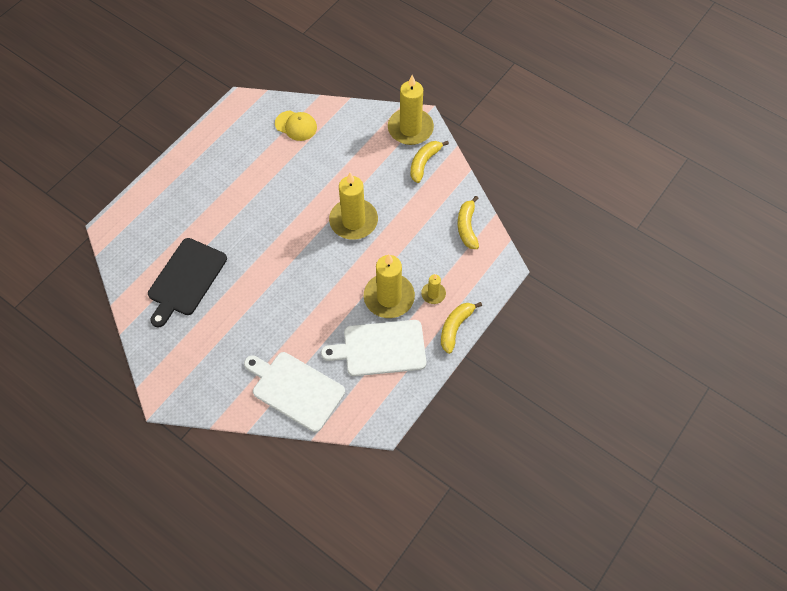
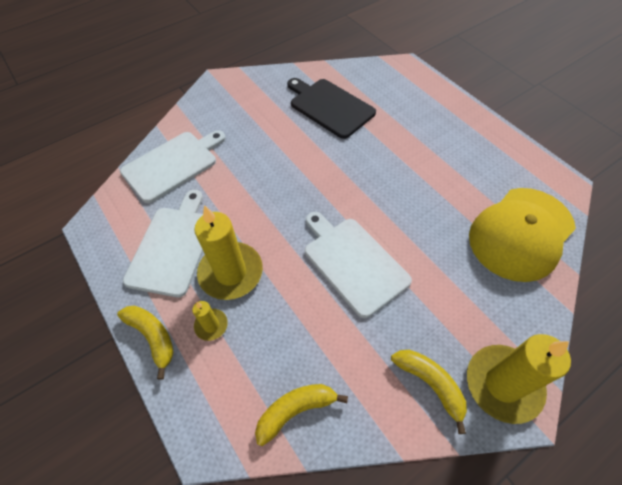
camera: 110 degrees right, 5 degrees down
yellow cap [275,111,317,141] -> yellow cap [469,188,576,282], size x1.98
yellow candle [329,173,378,240] -> white cutting board [305,212,412,318]
yellow banana [458,196,479,249] -> yellow banana turned 45 degrees counterclockwise [255,384,348,446]

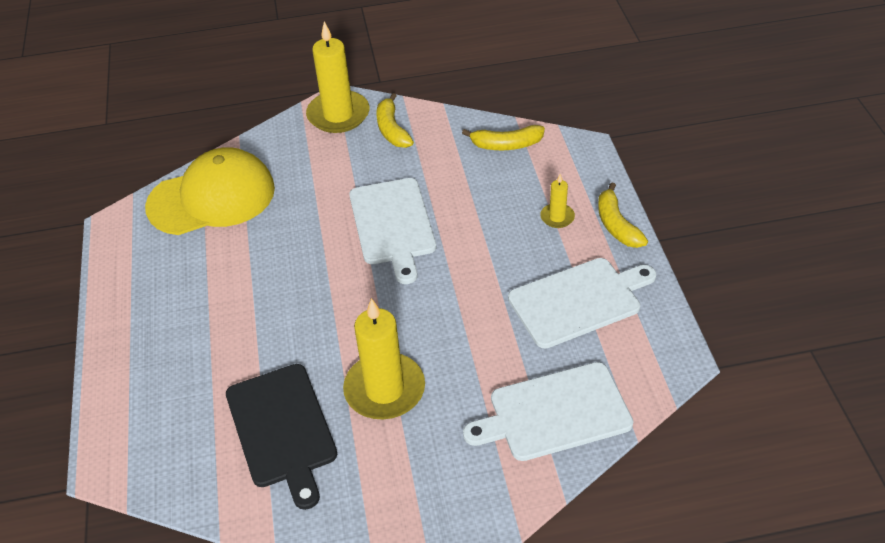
camera: 155 degrees left, 10 degrees down
white cutting board [123,190,203,297] -> white cutting board turned 150 degrees counterclockwise [508,258,656,349]
yellow candle [194,205,263,300] -> yellow candle moved to [343,298,425,419]

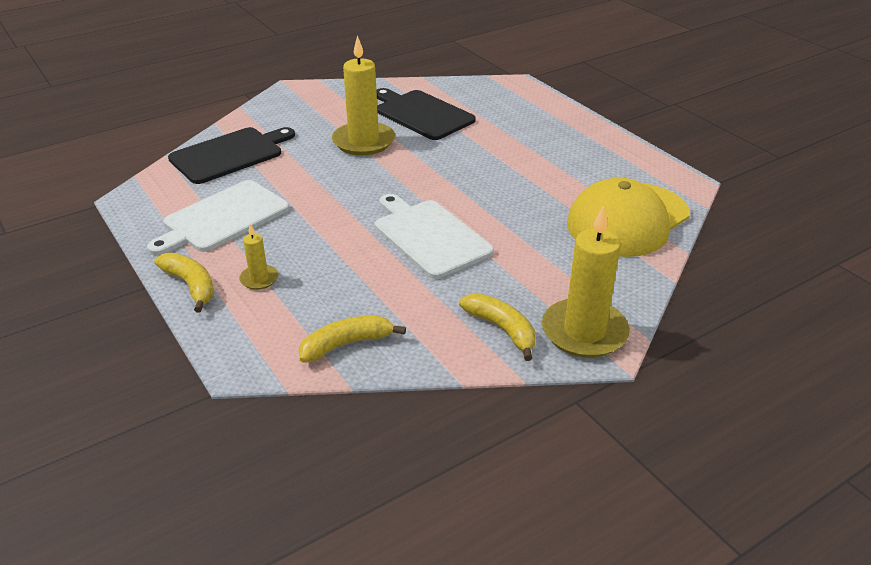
camera: 155 degrees right, 10 degrees down
white cutting board [463,362,634,461] -> black cutting board [168,127,295,184]

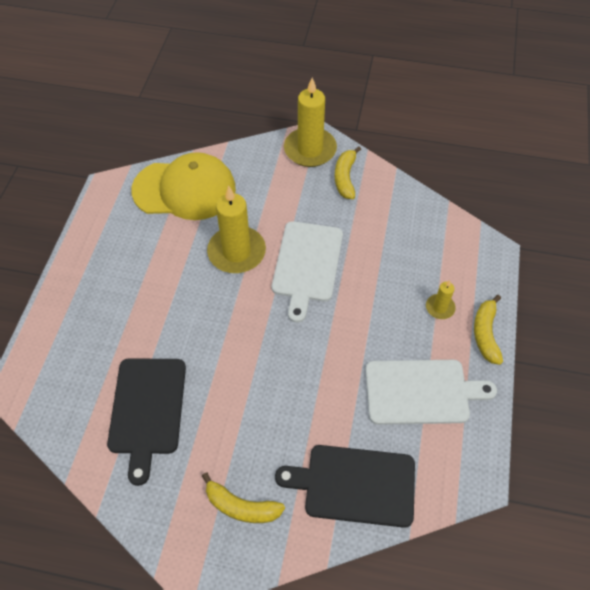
camera: 135 degrees left, 20 degrees up
yellow banana [299,315,406,363] -> yellow banana moved to [202,472,285,523]
yellow candle [332,35,395,155] -> yellow candle moved to [207,186,266,273]

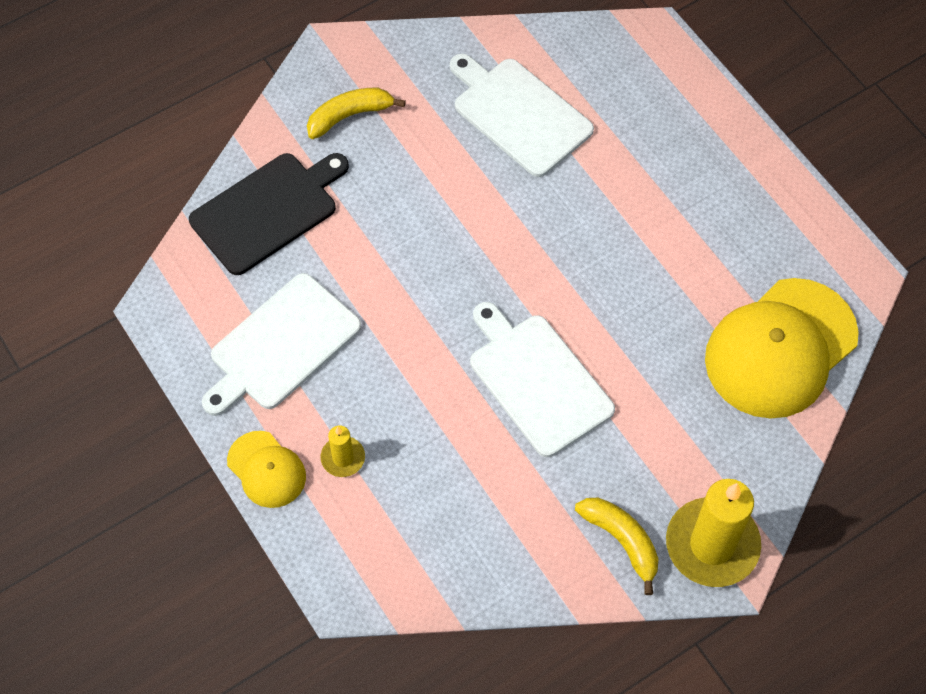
camera: 135 degrees right, 5 degrees up
black cutting board [107,358,186,486] -> white cutting board [450,54,594,177]
yellow candle [207,186,266,273] -> none
yellow banana [474,295,503,365] -> yellow cap [227,431,306,508]

